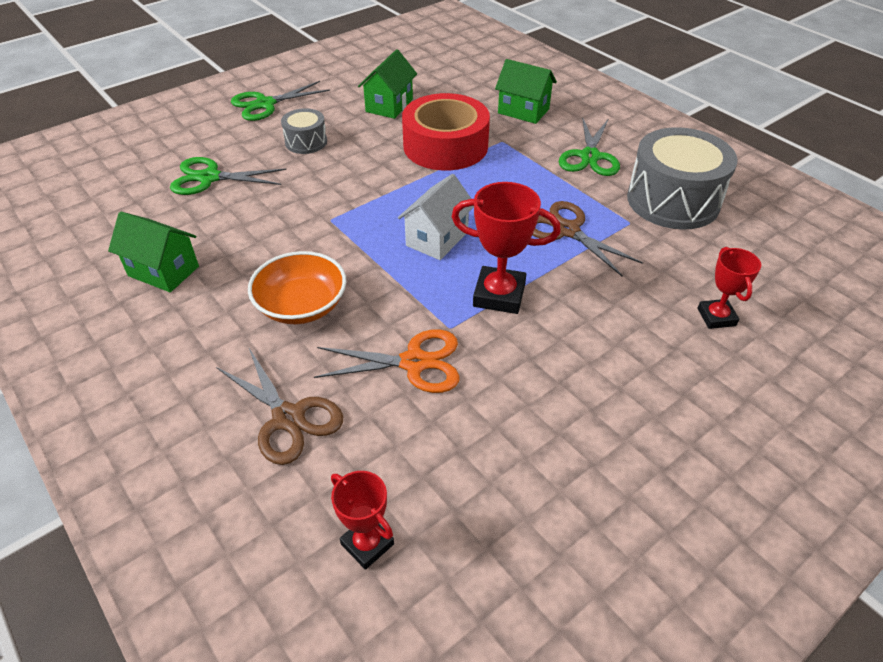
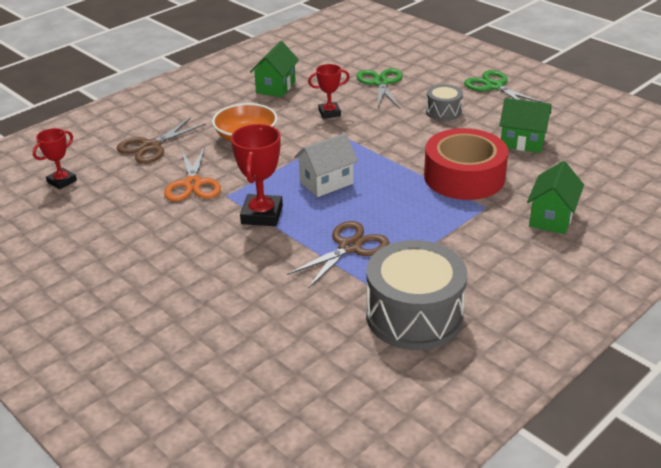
camera: 85 degrees right, 10 degrees down
white house [398,174,474,260] -> white house turned 60 degrees counterclockwise [294,133,358,197]
green scissors [559,117,620,176] -> none
red trophy [698,247,761,329] -> red trophy moved to [308,64,350,119]

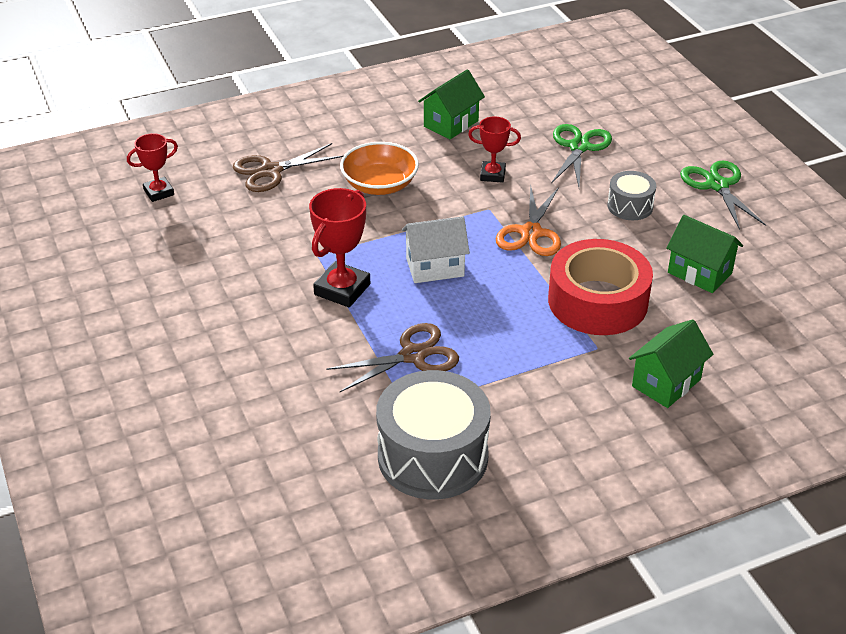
camera: 20 degrees right, 5 degrees up
orange scissors [164,146,221,202] -> orange scissors moved to [496,185,561,256]

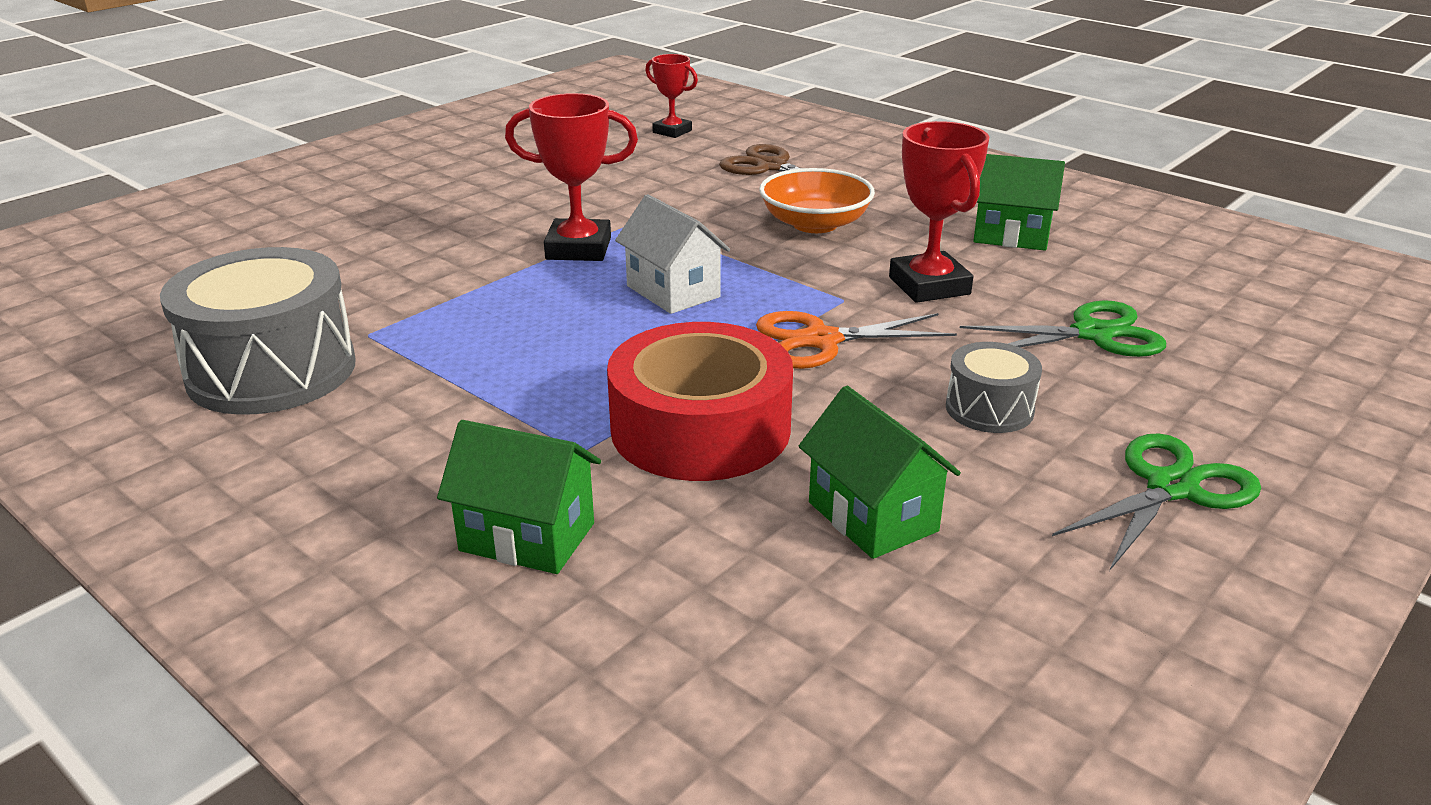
camera: 65 degrees right, 10 degrees down
brown scissors [326,323,459,392] -> none
red trophy [468,117,521,183] -> red trophy [889,121,989,303], size x1.60
green house [666,215,743,293] -> green house turned 45 degrees counterclockwise [798,386,961,559]

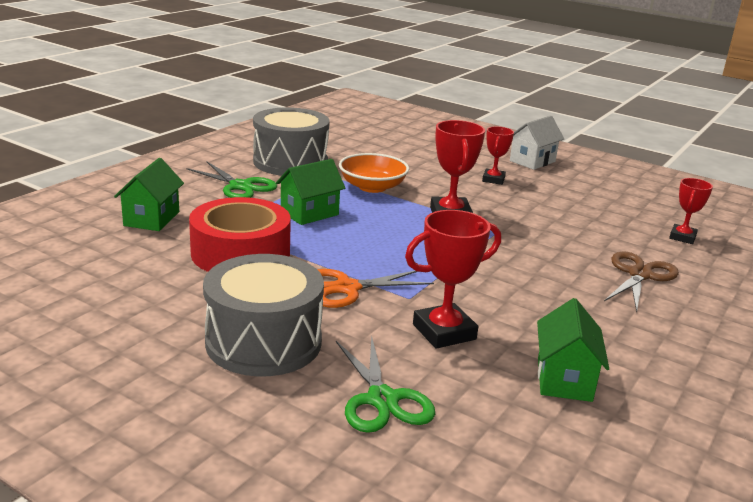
camera: 80 degrees right, 5 degrees down
white house [615,194,730,314] -> white house moved to [510,116,564,170]
orange scissors [756,311,957,369] -> orange scissors turned 90 degrees counterclockwise [317,269,434,308]
orange bowl [759,168,875,233] -> orange bowl moved to [339,153,409,193]
green house [798,386,961,559] -> green house moved to [276,159,345,225]
grey drum [946,342,1042,433] -> grey drum [203,254,324,377], size x1.96
green scissors [1052,434,1261,570] -> green scissors moved to [186,161,277,198]
none -> red trophy [482,126,514,185]

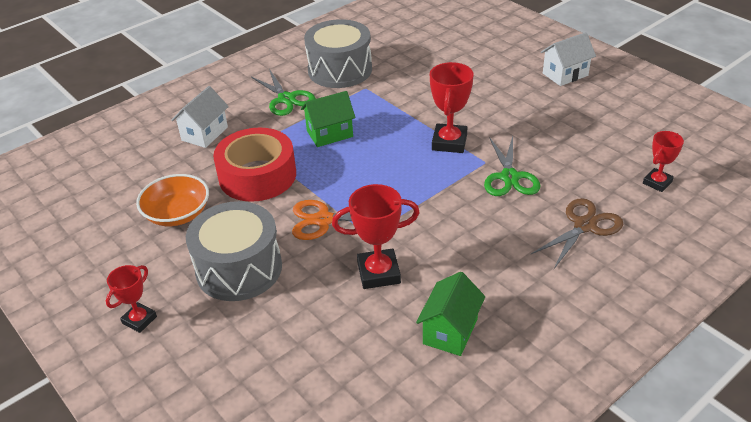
camera: 20 degrees right, 15 degrees up
green house [114,158,184,231] -> white house [172,86,229,148]
green scissors [336,335,435,433] -> green scissors moved to [484,136,541,196]
orange bowl [339,153,409,193] -> orange bowl moved to [136,174,209,226]
red trophy [482,126,514,185] -> red trophy moved to [106,265,157,333]

